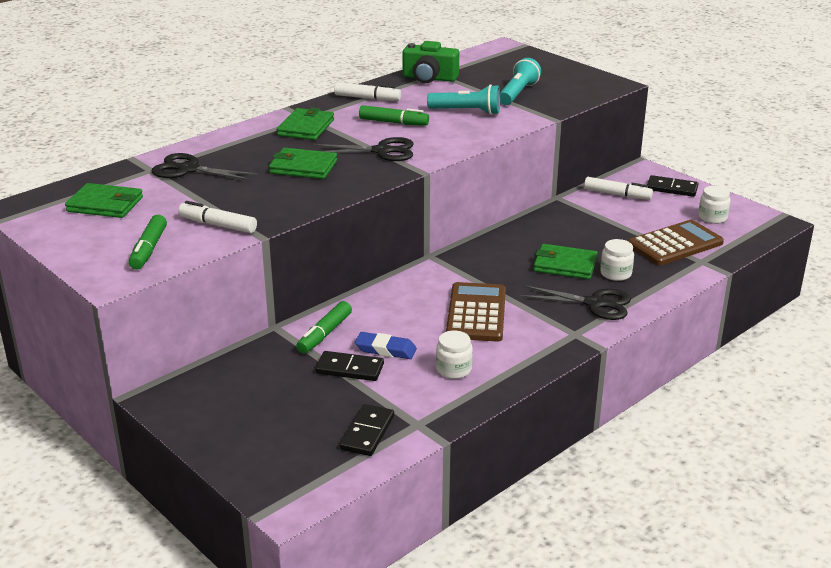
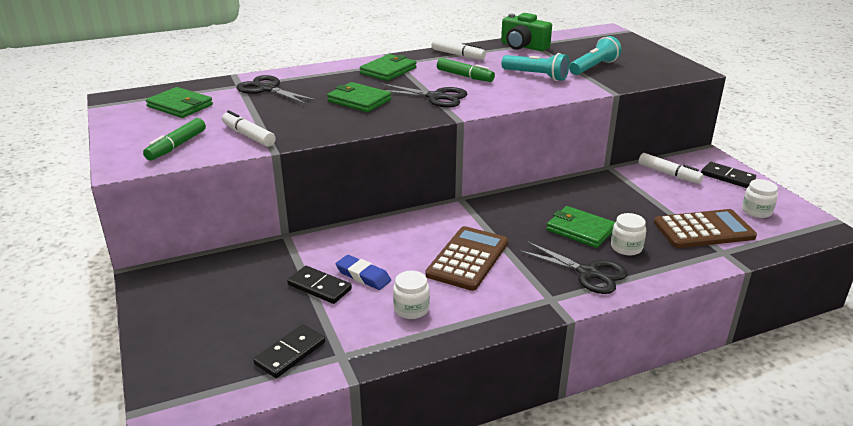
camera: 20 degrees right, 0 degrees up
green marker [296,301,352,353] -> none

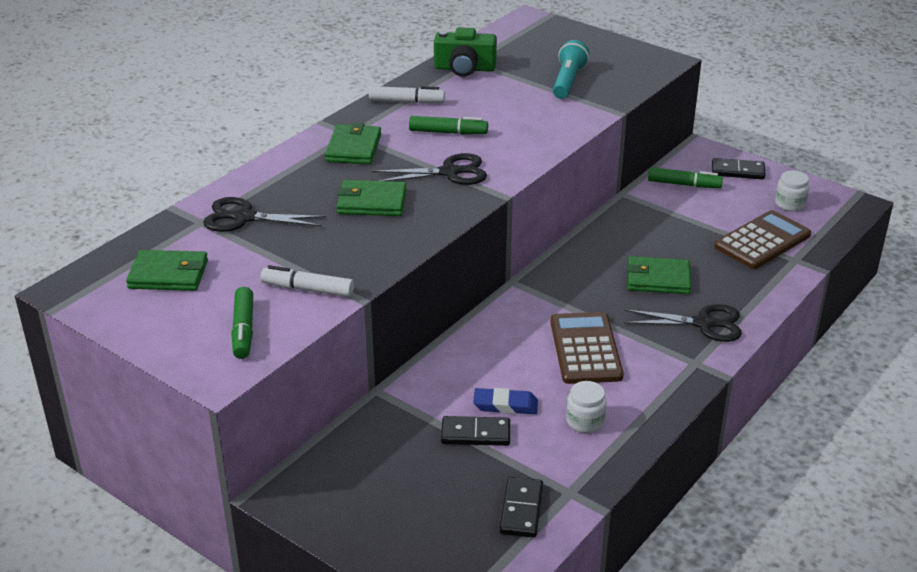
camera: 30 degrees left, 5 degrees up
turquoise flashlight [501,53,569,81] -> none
white jar [611,213,646,255] -> none
white marker [639,153,704,184] -> green marker [648,167,723,188]

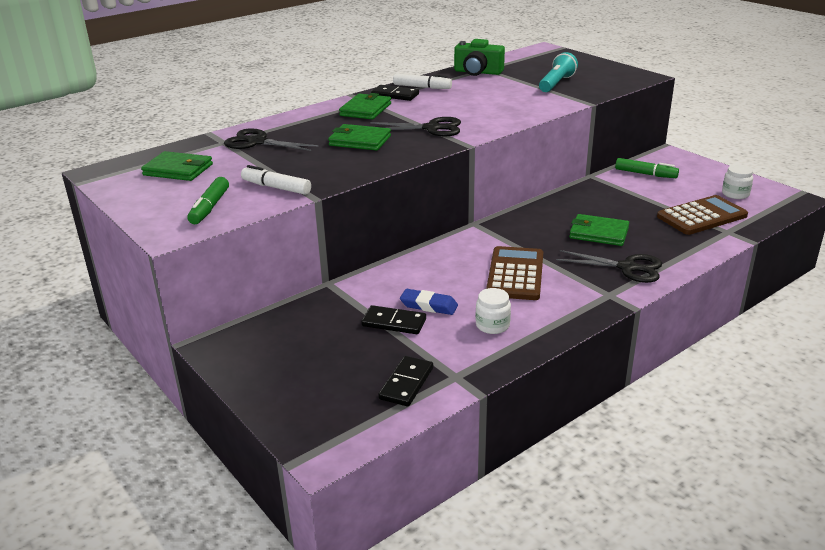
camera: 15 degrees right, 5 degrees down
green marker [409,116,488,135] -> none
black domino [712,158,765,180] -> black domino moved to [371,85,419,101]

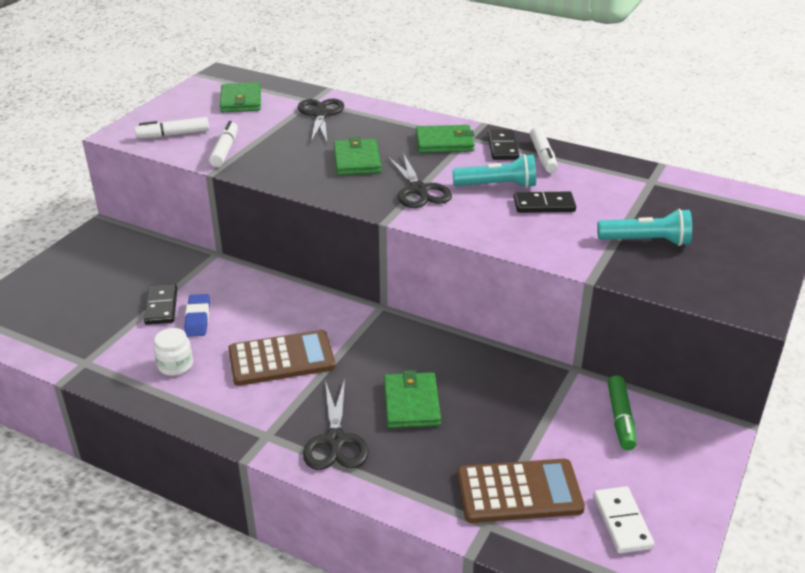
camera: 65 degrees right, 5 degrees up
green marker [187,177,229,224] -> white marker [134,117,209,138]
black domino [378,356,433,406] -> black domino moved to [514,191,576,213]
green camera [454,39,505,76] -> none
brown calculator [657,195,748,235] -> brown calculator turned 45 degrees counterclockwise [457,459,585,523]
white jar [722,165,753,199] -> white domino [594,486,654,553]
none -> turquoise flashlight [452,154,536,188]

